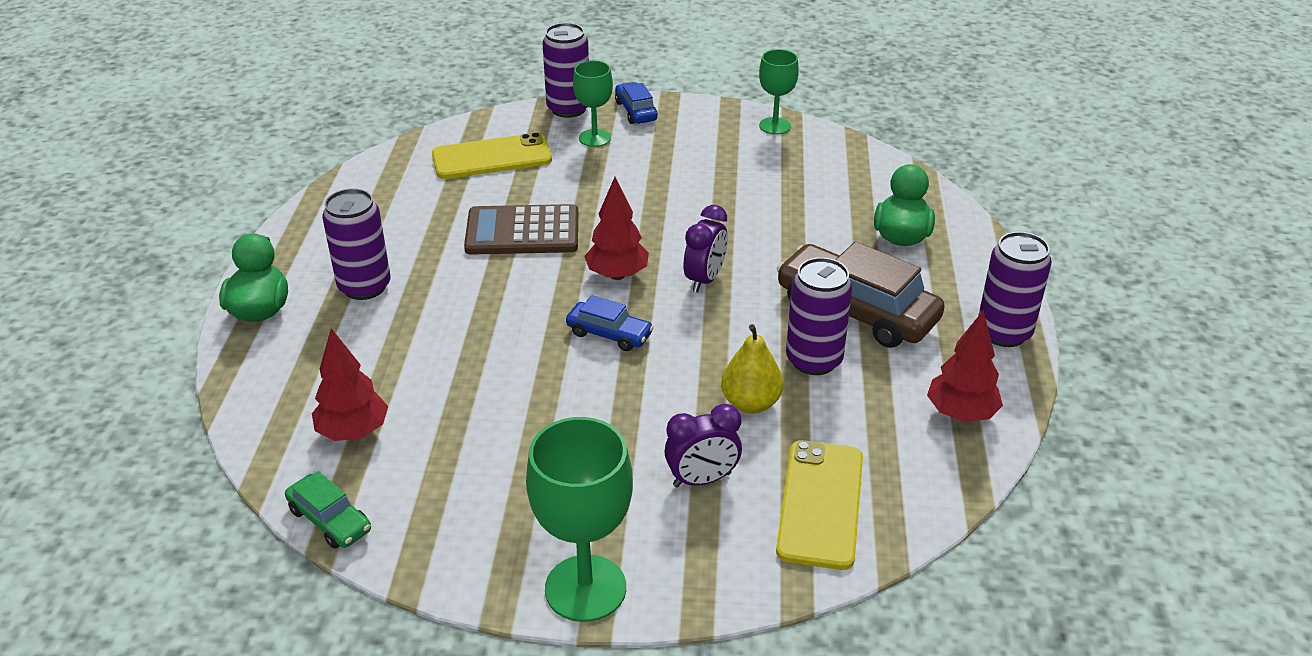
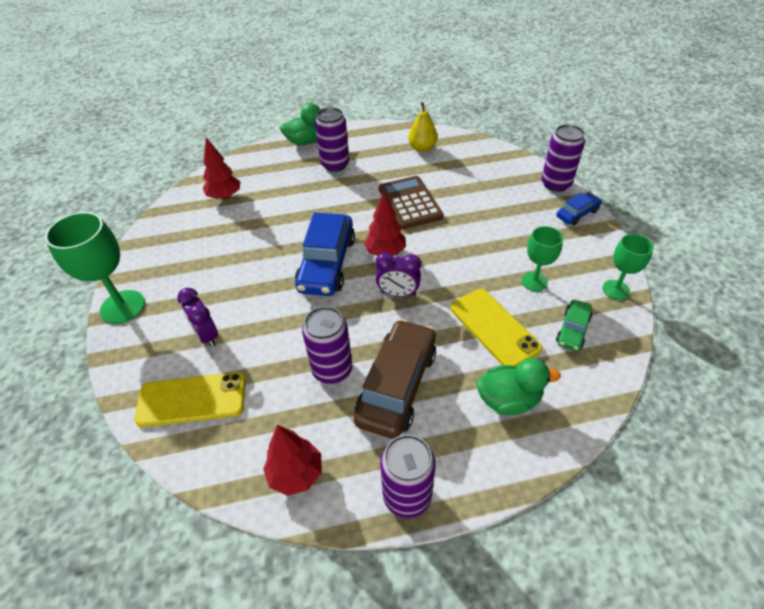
camera: 75 degrees right, 10 degrees up
green car [285,471,371,549] -> green car moved to [556,300,592,351]
yellow phone [432,132,552,179] -> yellow phone moved to [450,289,542,367]
blue car [566,295,654,351] -> blue car [295,212,355,296], size x1.96
green goblet [573,61,613,147] -> green goblet moved to [522,226,563,292]
yellow pear [721,324,783,413] -> yellow pear moved to [408,102,438,152]

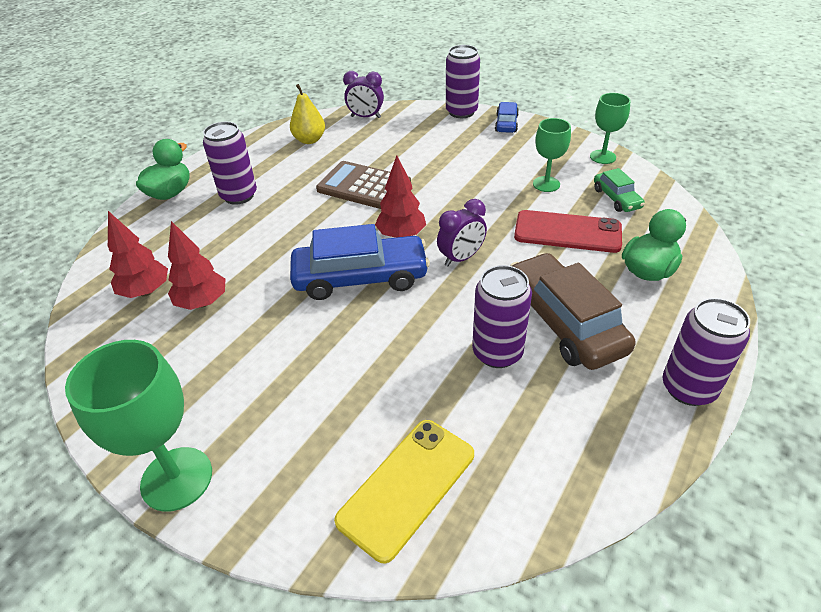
camera: 45 degrees left, 5 degrees down
purple clock [177,288,218,348] -> purple clock moved to [343,71,384,118]
red tree [263,425,322,496] -> red tree moved to [168,221,225,310]
blue car [295,212,355,296] -> blue car turned 60 degrees counterclockwise [290,224,430,300]
yellow phone [450,289,542,367] -> red phone [514,210,622,253]

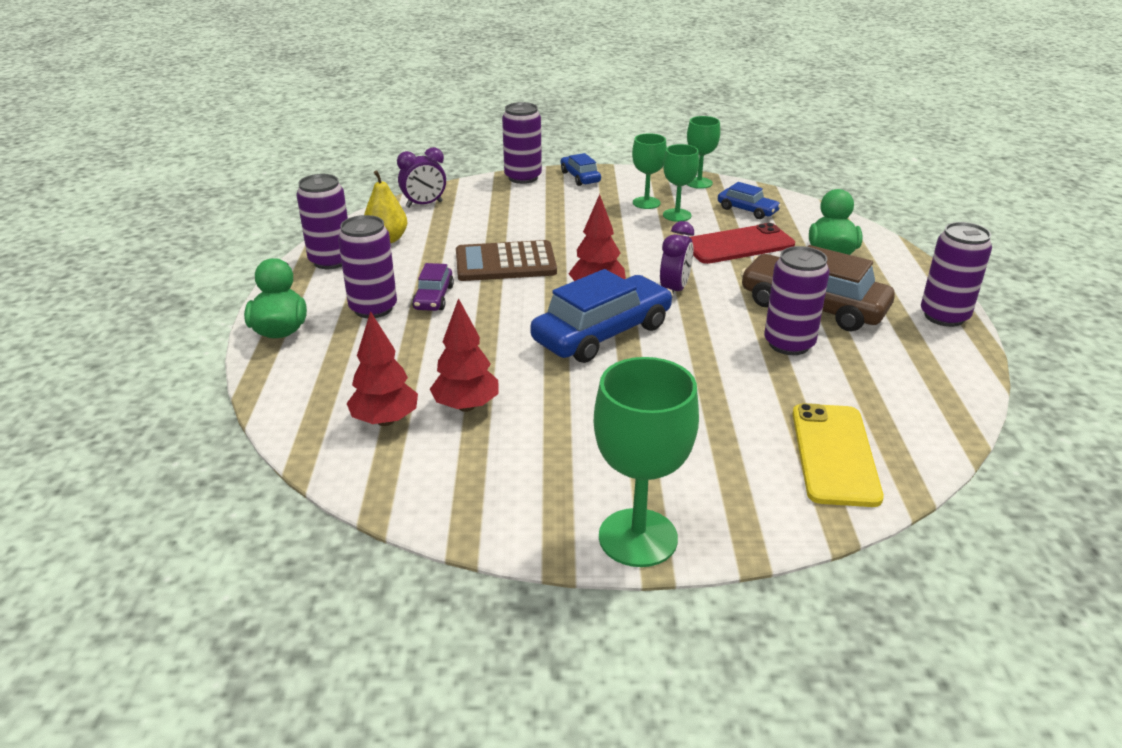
camera: 35 degrees left, 10 degrees down
green car [594,168,645,212] -> blue car [718,182,781,219]
none -> purple can [297,174,348,269]
none -> purple car [412,263,454,311]
none -> green goblet [632,133,667,209]

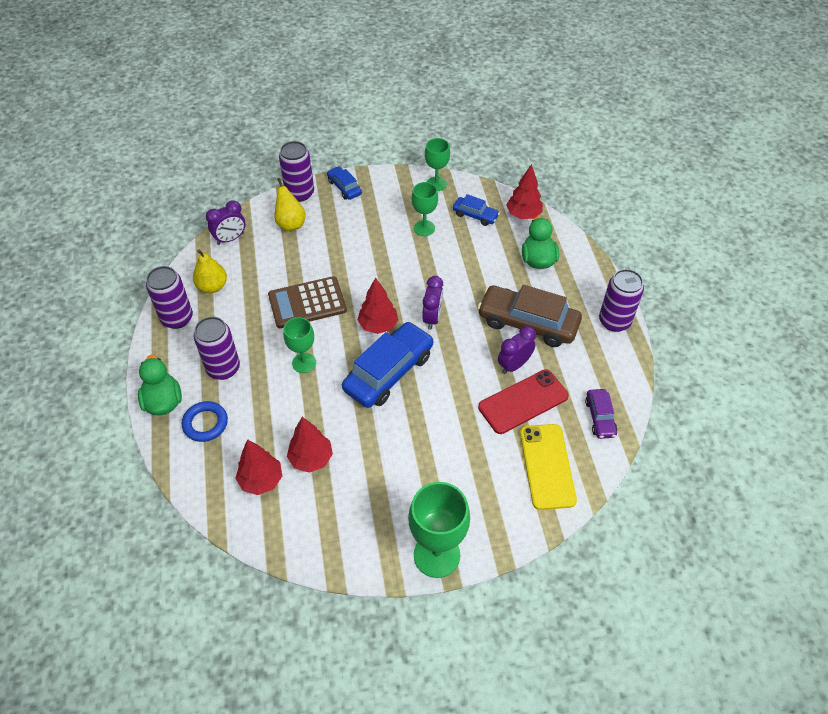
camera: 10 degrees left, 20 degrees up
purple car [412,263,454,311] -> purple car moved to [585,389,617,439]
green goblet [632,133,667,209] -> green goblet moved to [283,317,316,373]
red phone [690,223,795,264] -> red phone moved to [478,369,569,434]
purple can [764,246,830,355] -> purple clock [498,326,536,374]
none -> blue ring [182,401,228,442]
none -> yellow pear [274,178,306,231]
none -> red tree [506,164,543,219]

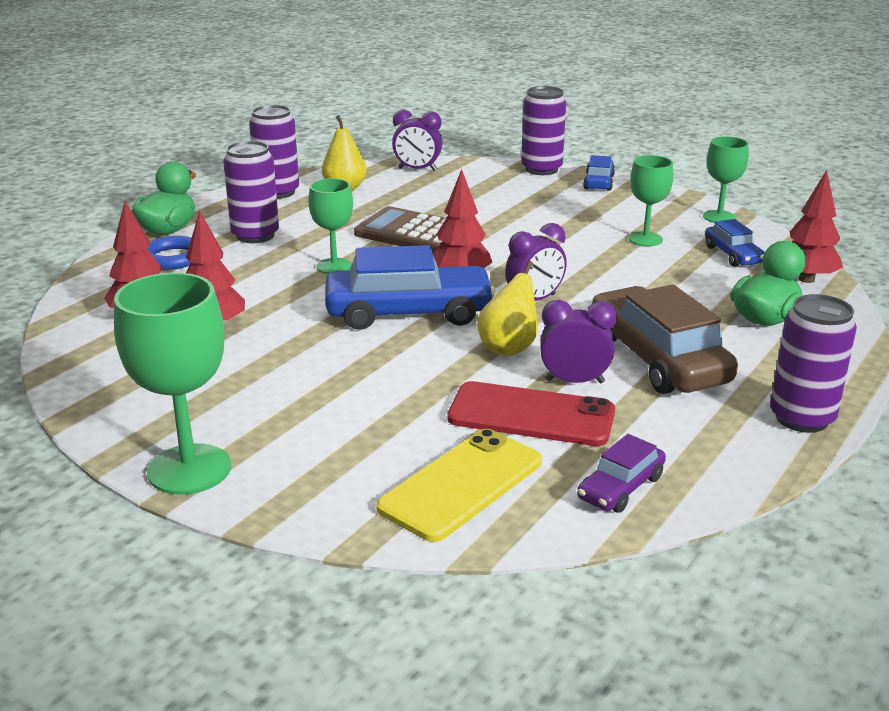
camera: 45 degrees right, 25 degrees down
yellow pear [274,178,306,231] -> yellow pear moved to [477,261,537,356]

